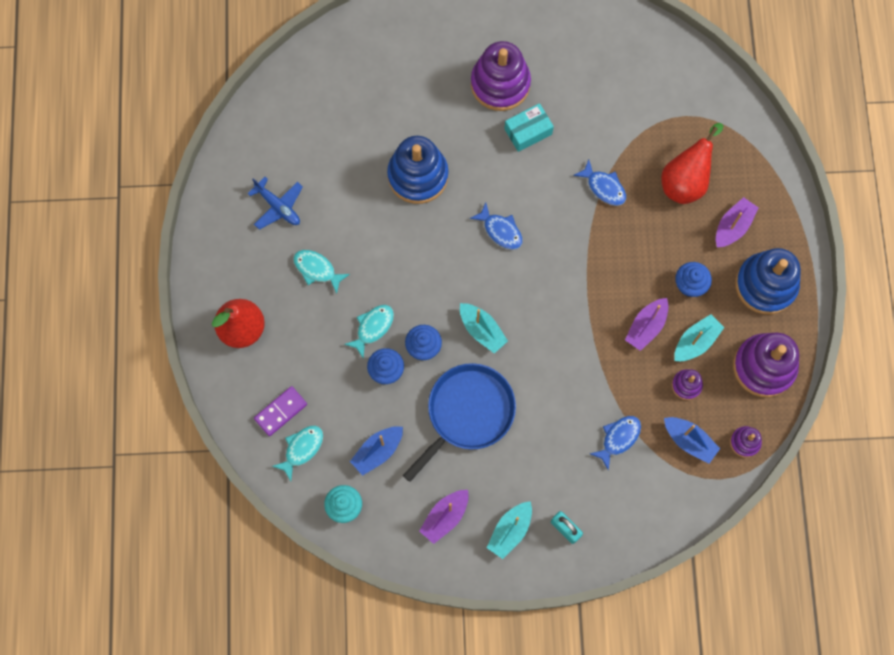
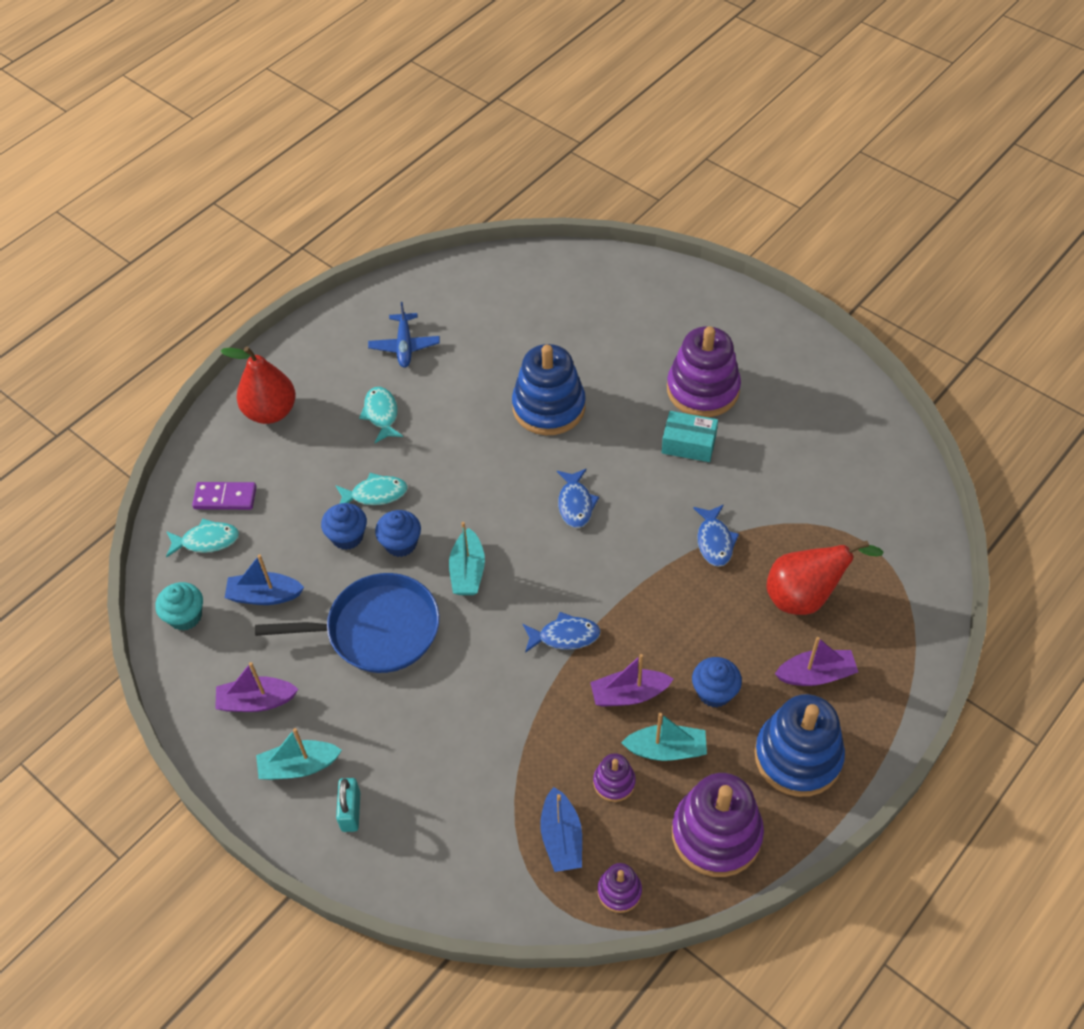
camera: 45 degrees right, 20 degrees down
blue fish [590,416,641,470] -> blue fish moved to [523,612,601,653]

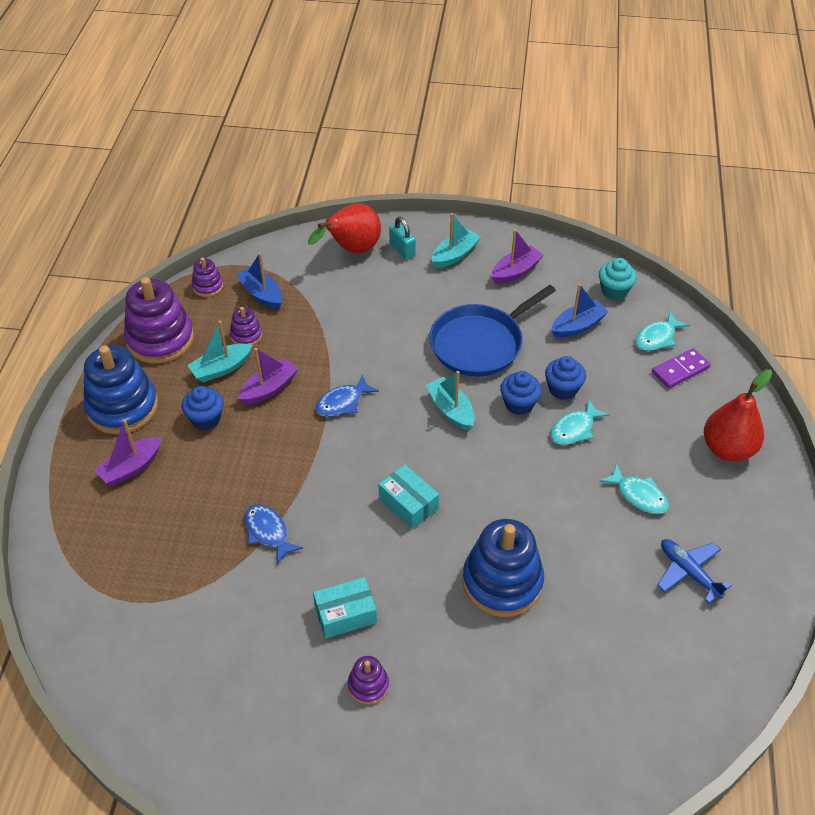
camera: 145 degrees right, 5 degrees down
blue fish [557,469,599,528] -> turquoise box [378,464,439,529]
purple stacking toy [667,326,741,417] -> purple stacking toy [348,656,389,705], size x0.48
red pear [767,541,883,615] -> red pear moved to [308,203,381,253]

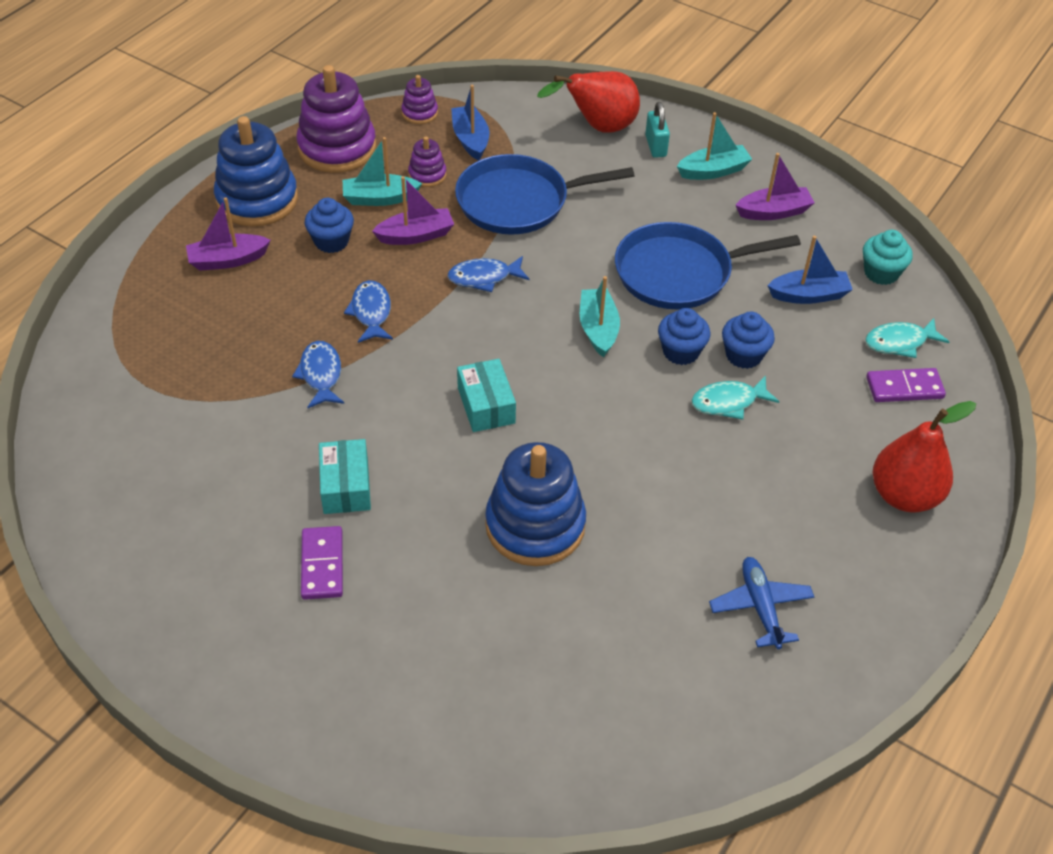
camera: 25 degrees right, 0 degrees up
turquoise box [313,577,377,638] -> turquoise box turned 75 degrees clockwise [319,439,371,514]
purple stacking toy [348,656,389,705] -> purple domino [301,526,343,600]
turquoise fish [599,463,669,514] -> none
none -> blue fish [344,280,393,343]
none -> blue pan [455,154,635,235]

